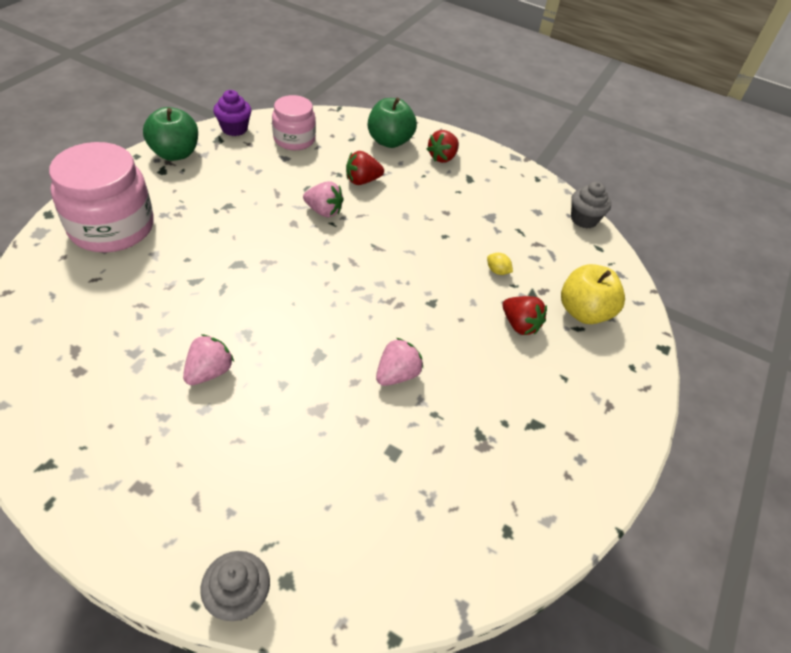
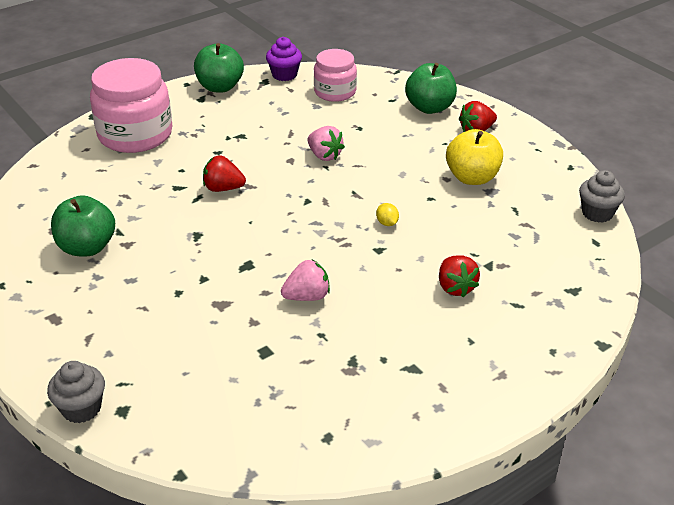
camera: 30 degrees right, 10 degrees down
pink strawberry [183,334,234,385] -> none
red strawberry [346,151,384,185] -> red strawberry moved to [203,155,246,192]
yellow lemon [487,253,513,275] -> yellow lemon moved to [376,203,399,226]
yellow apple [561,264,625,324] -> yellow apple moved to [446,129,503,185]
none -> green apple [51,195,115,256]

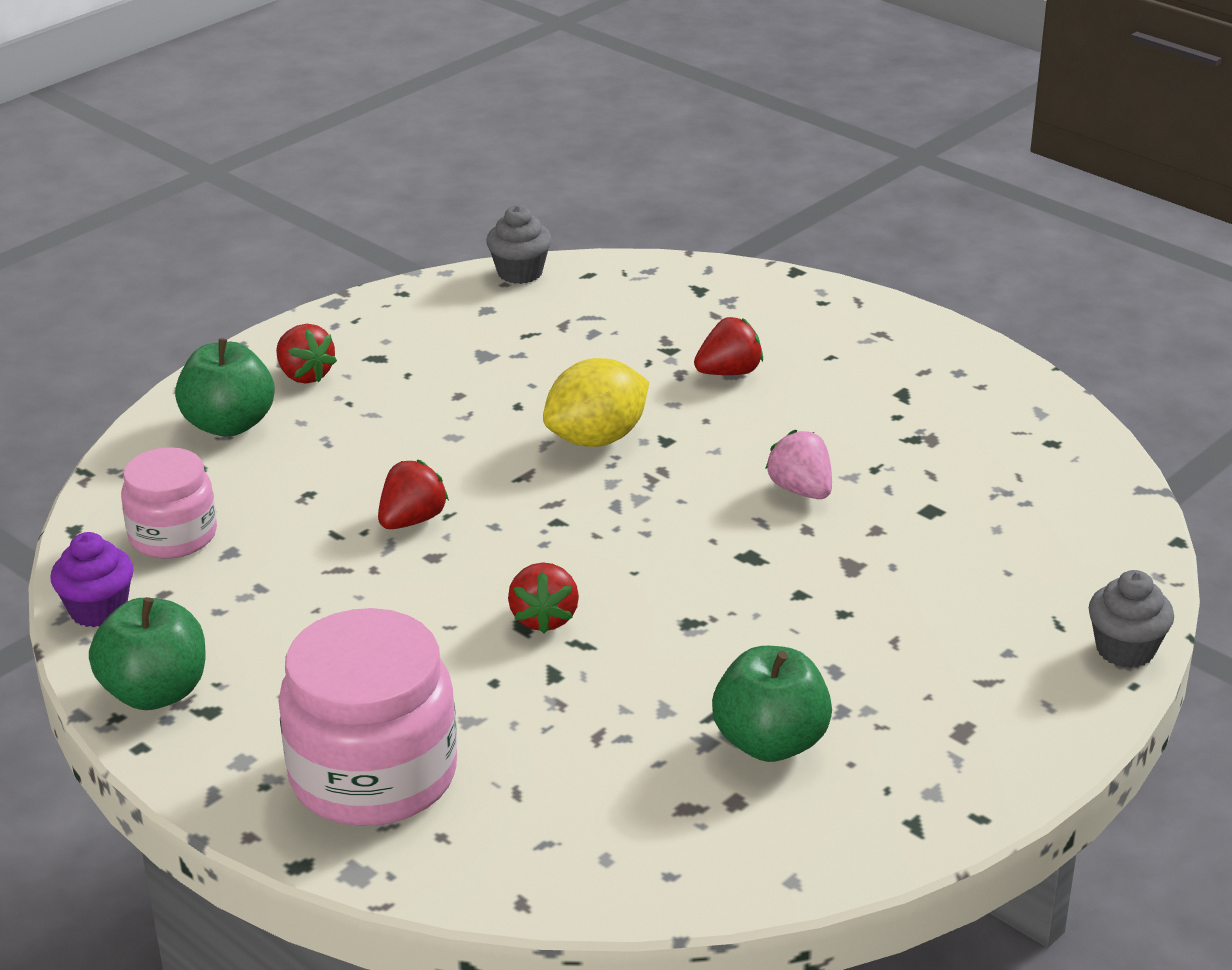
camera: 100 degrees left, 5 degrees down
pink strawberry [307,126,345,161] -> red strawberry [378,459,449,529]
yellow lemon [376,203,399,226] -> yellow lemon [543,358,649,447], size x2.42
yellow apple [446,129,503,185] -> none

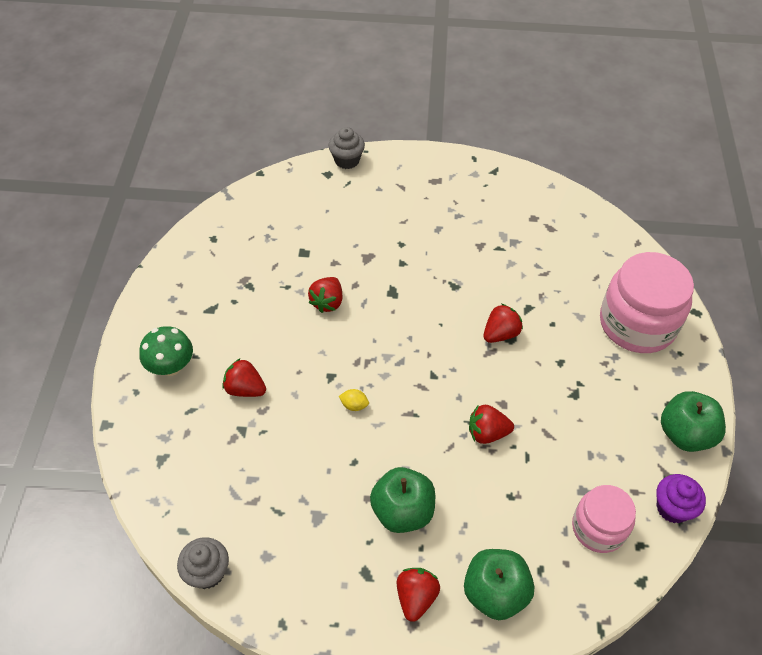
camera: 130 degrees left, 20 degrees up
yellow lemon [543,358,649,447] -> yellow lemon [339,389,369,411], size x0.41
green apple [712,646,832,762] -> green apple moved to [370,467,435,533]
pink strawberry [765,430,832,499] -> red strawberry [308,277,343,313]
none -> green mushroom [139,326,193,376]

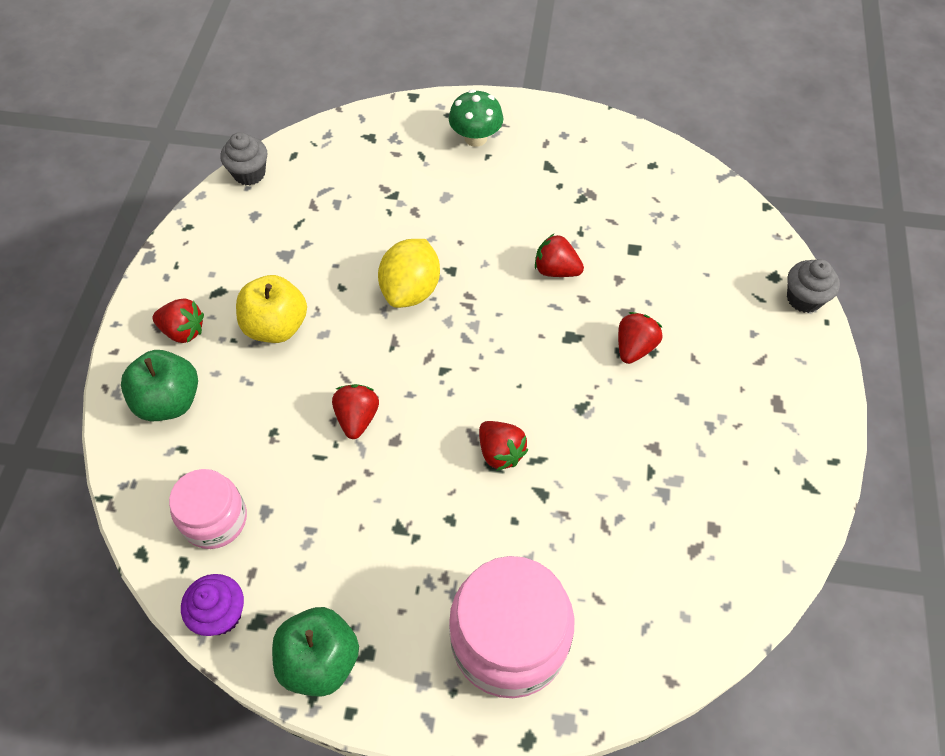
camera: 95 degrees right, 5 degrees up
red strawberry [222,359,266,397] -> red strawberry moved to [618,312,663,364]
yellow lemon [339,389,369,411] -> yellow lemon [378,239,440,308], size x2.42
green apple [370,467,435,533] -> yellow apple [236,275,307,343]

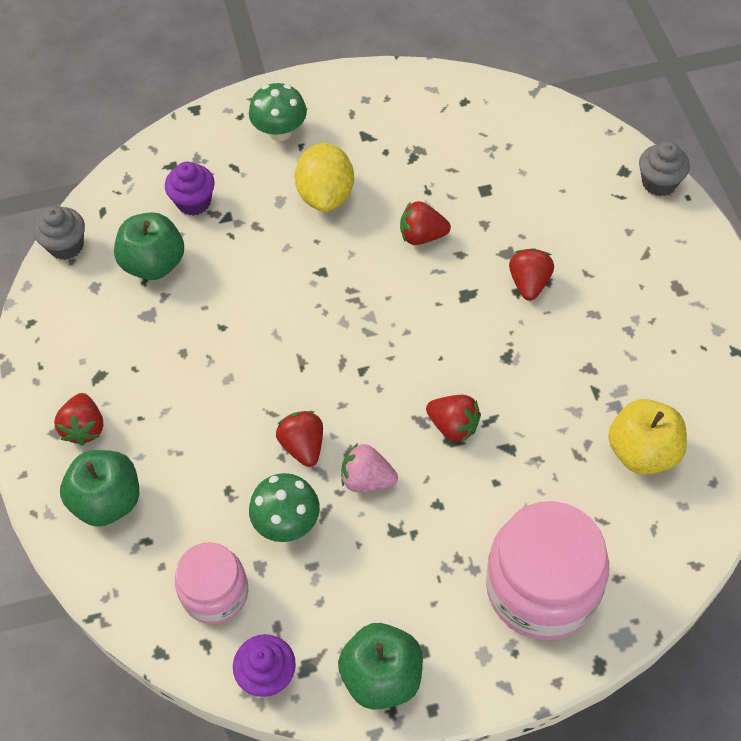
camera: 20 degrees left, 0 degrees up
red strawberry [153,298,204,343] -> red strawberry turned 90 degrees clockwise [54,393,103,446]
yellow apple [236,275,307,343] -> yellow apple moved to [608,399,687,475]
yellow lemon [378,239,440,308] -> yellow lemon moved to [294,142,354,212]
none -> green apple [114,212,184,280]
none -> purple cupcake [165,162,215,216]
none -> green mushroom [249,473,320,542]
none -> pink strawberry [341,443,398,492]

